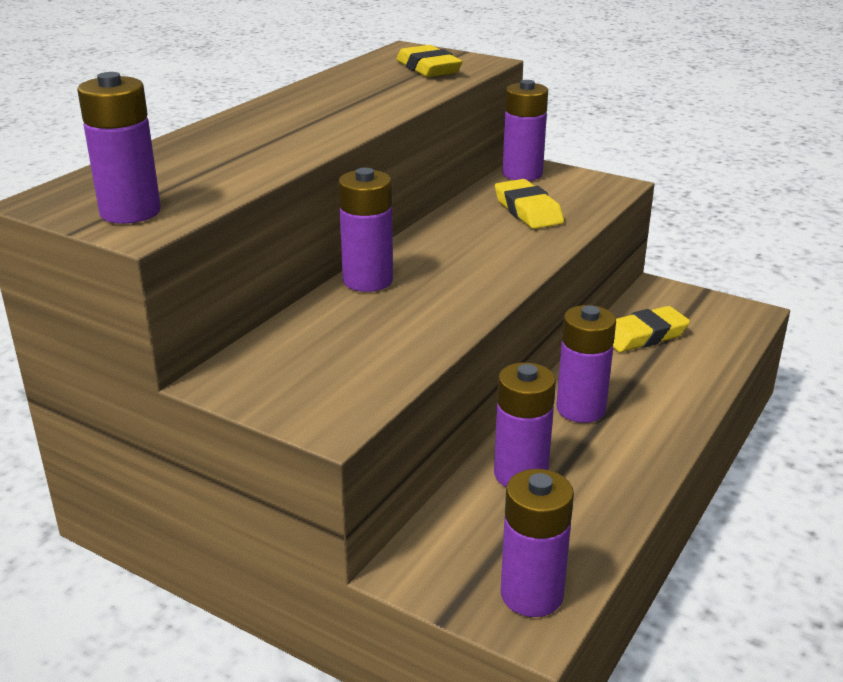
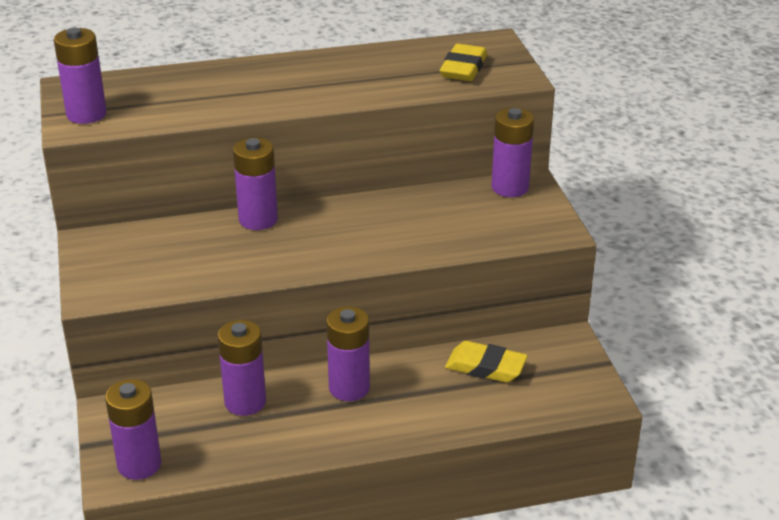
camera: 45 degrees right, 5 degrees up
yellow eraser [495,179,564,229] -> none

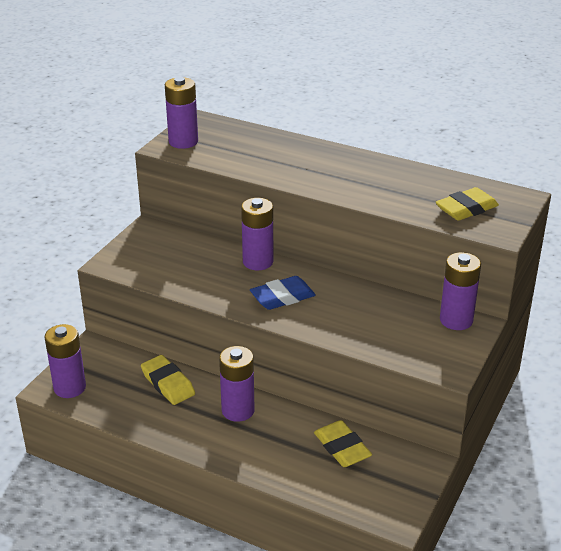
camera: 40 degrees right, 0 degrees up
purple battery [218,320,266,416] -> yellow eraser [141,355,195,405]
none -> blue eraser [250,276,316,310]

